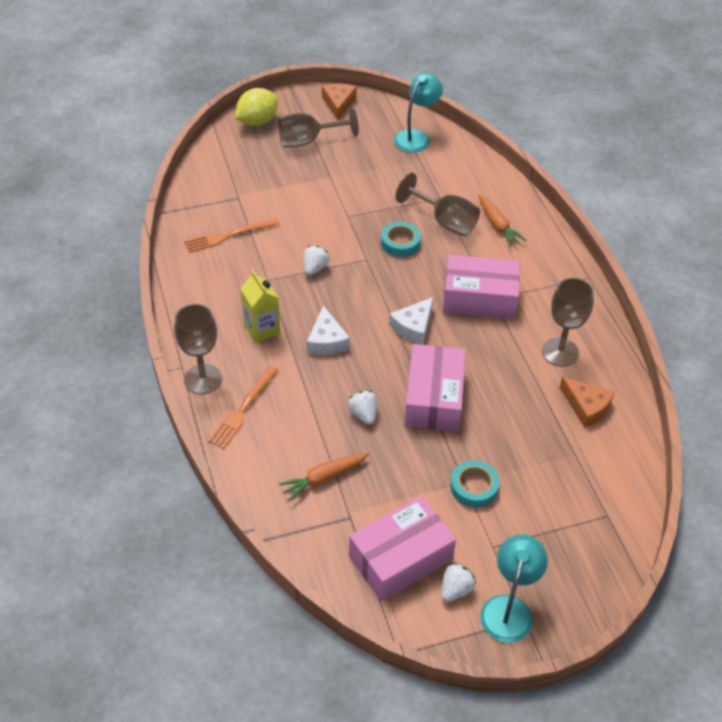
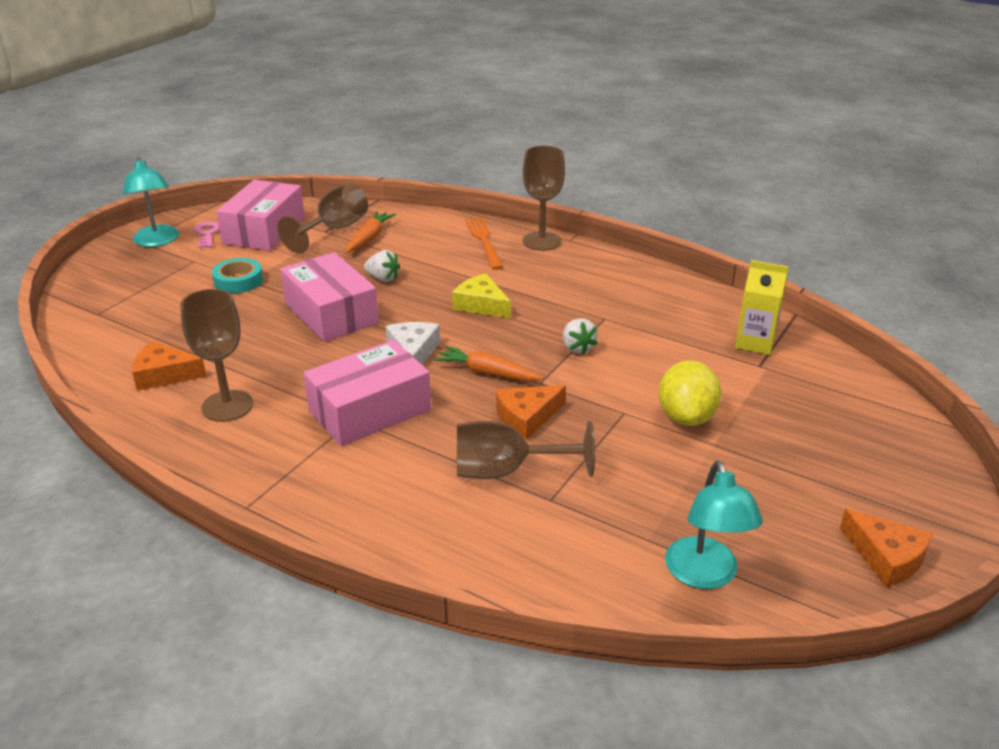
camera: 140 degrees right, 15 degrees down
orange fork [184,218,280,253] -> none
yellow lemon [235,88,278,126] -> yellow lemon moved to [658,360,722,426]
yellow carton [240,270,280,343] -> yellow carton moved to [735,260,789,355]
brown goblet [278,105,359,147] -> brown goblet moved to [278,183,368,254]
white cheese [307,305,350,355] -> yellow cheese [452,273,511,319]
turquoise tape [381,222,421,257] -> orange cheese [496,385,566,440]
white strawberry [441,562,476,602] -> pink key [194,221,220,248]
orange carrot [478,194,526,246] -> orange carrot moved to [434,346,543,381]

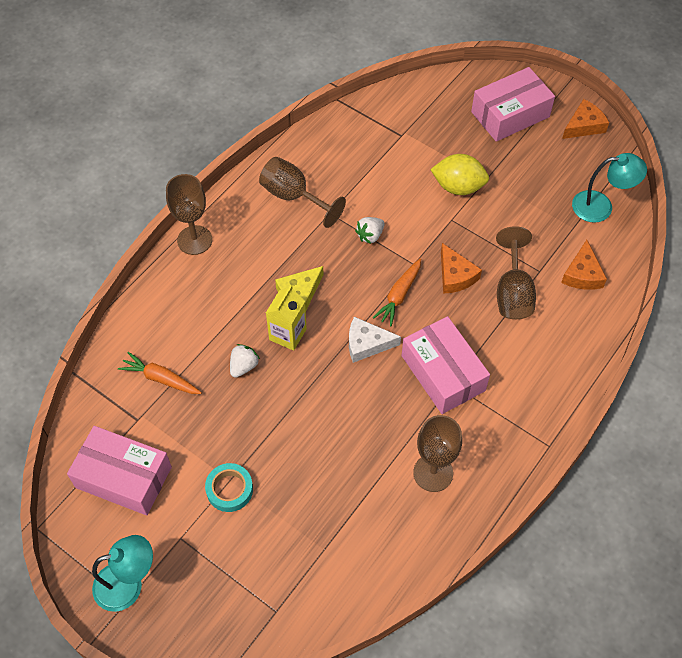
camera: 85 degrees left, 25 degrees up
orange cheese [132,341,207,391] -> orange cheese moved to [561,240,607,290]
pink key [194,221,220,248] -> none
brown goblet [278,183,368,254] -> brown goblet moved to [259,157,346,228]
pink box [280,252,379,342] -> pink box moved to [471,67,555,142]
orange fork [465,218,503,270] -> none
white strawberry [563,318,598,354] -> white strawberry turned 150 degrees clockwise [355,217,384,244]
yellow carton [735,260,789,355] -> yellow carton moved to [266,285,307,351]

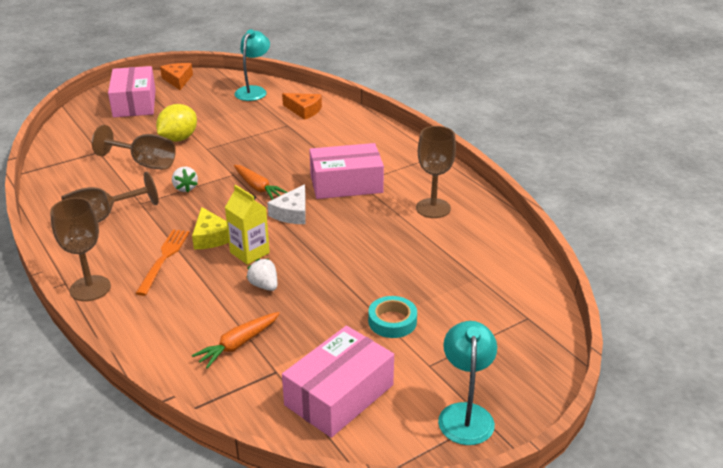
camera: 70 degrees left, 25 degrees down
orange cheese [441,243,482,294] -> none
brown goblet [496,226,536,319] -> brown goblet moved to [92,125,176,170]
none -> orange fork [135,229,190,296]

